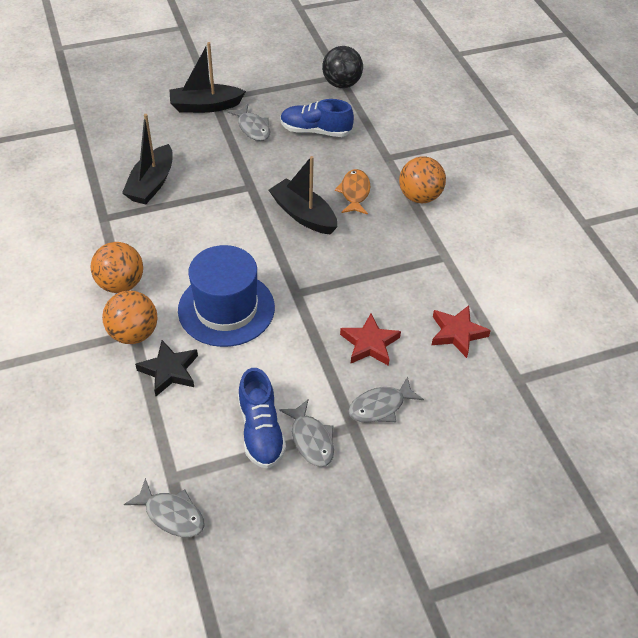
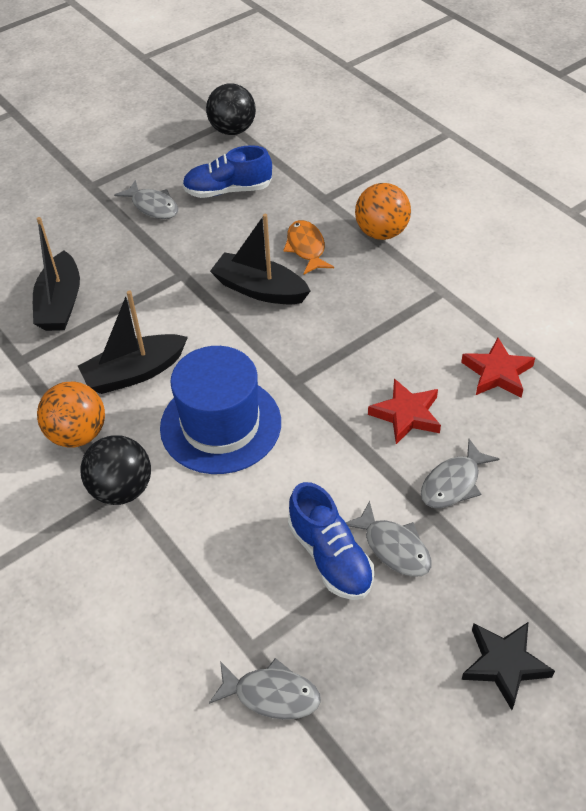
camera: 15 degrees left, 0 degrees up
orange ball [102,290,157,344] -> black ball [80,435,151,505]
black star [135,340,198,396] -> black star moved to [461,622,555,710]
black boat [170,42,246,113] -> black boat moved to [78,290,188,394]

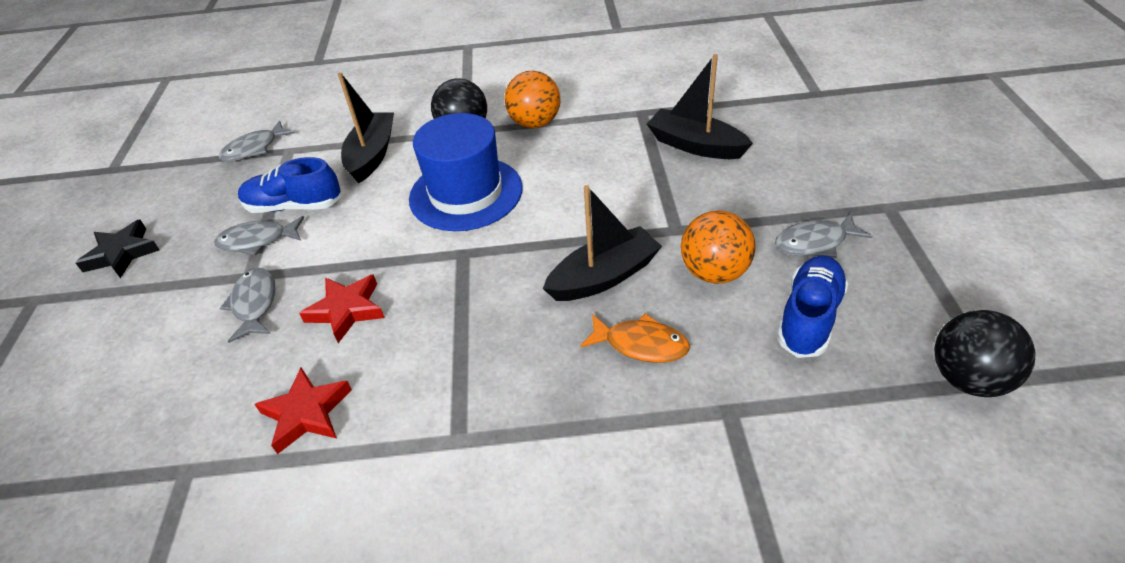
camera: 125 degrees right, 5 degrees down
black boat [78,290,188,394] -> black boat moved to [338,72,394,183]
orange ball [355,183,411,240] -> orange ball moved to [681,210,756,284]

